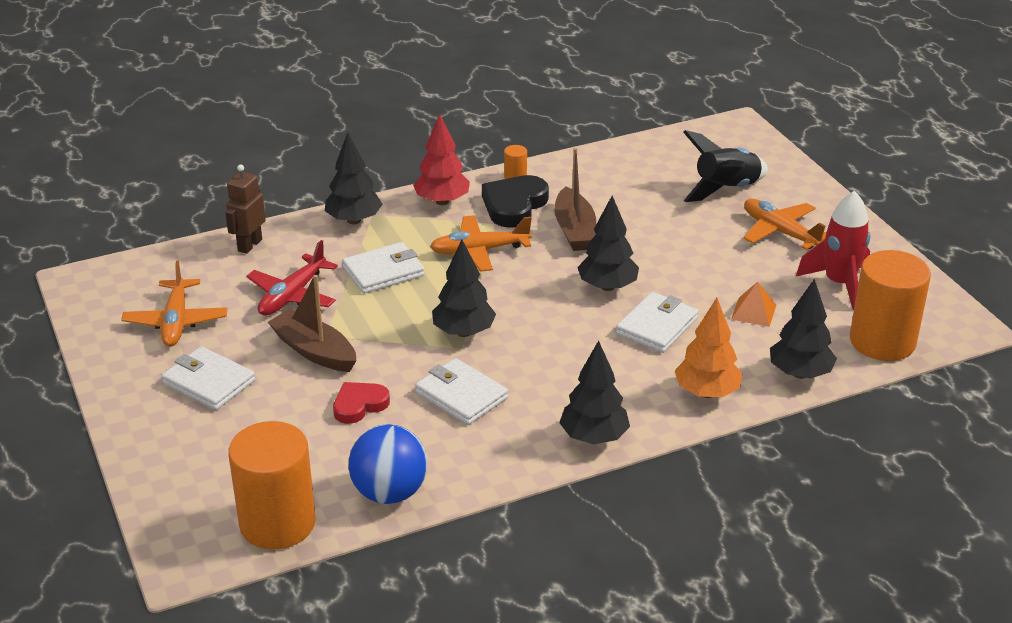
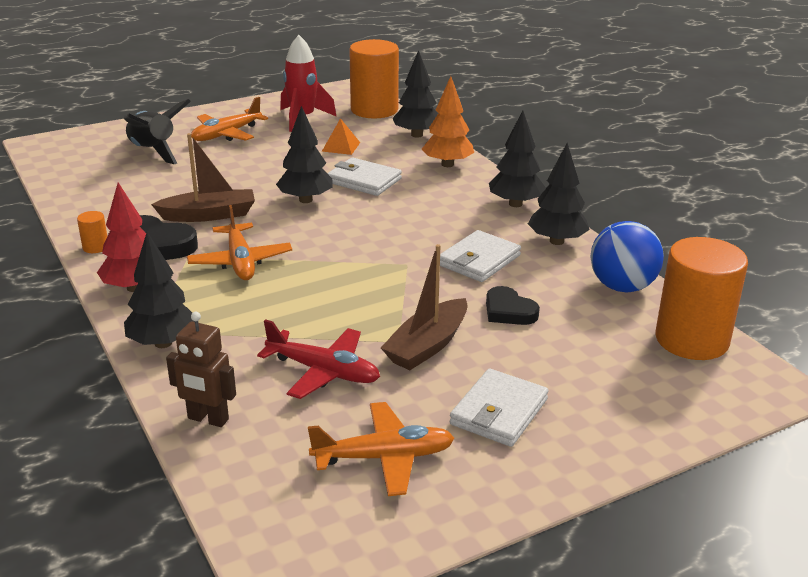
camera: 95 degrees left, 5 degrees down
red heart [333,382,390,424] -> black heart [486,286,540,325]
white wallet [342,242,424,294] -> none
black tree [432,240,496,337] -> black tree moved to [528,143,590,245]

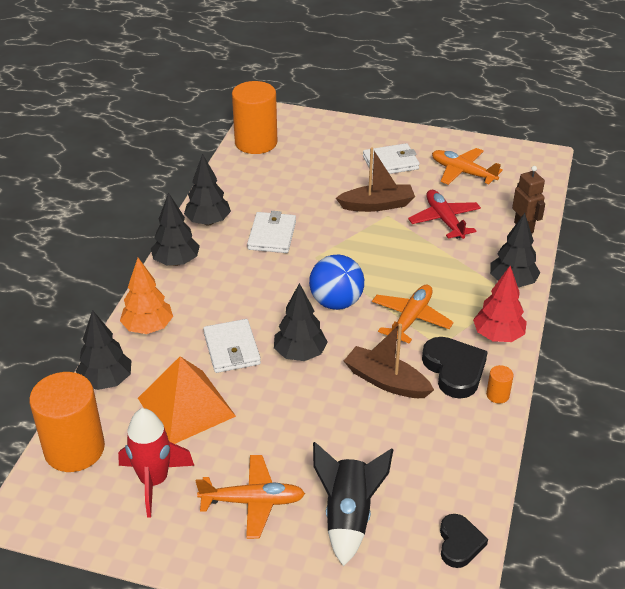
camera: 135 degrees left, 10 degrees up
orange pyramid [322,118,360,155] -> orange pyramid [138,356,236,444], size x2.12
white wallet [440,230,521,282] -> white wallet turned 75 degrees counterclockwise [247,211,296,253]
black heart [486,286,540,325] -> black heart moved to [440,514,488,568]
blue ball [591,221,664,292] -> blue ball moved to [309,255,364,310]

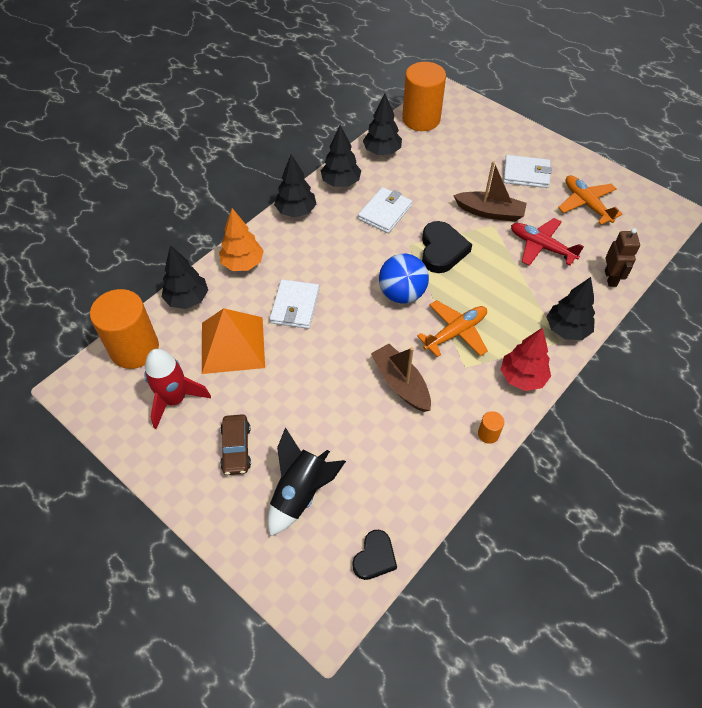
camera: 25 degrees right, 15 degrees up
orange plane [196,455,305,539] -> brown car [220,414,251,475]
black tree [274,283,327,361] -> black tree moved to [363,94,402,155]
red plane [408,190,481,239] -> red plane turned 60 degrees counterclockwise [511,218,584,266]
black heart [422,337,488,399] -> black heart moved to [422,221,472,273]

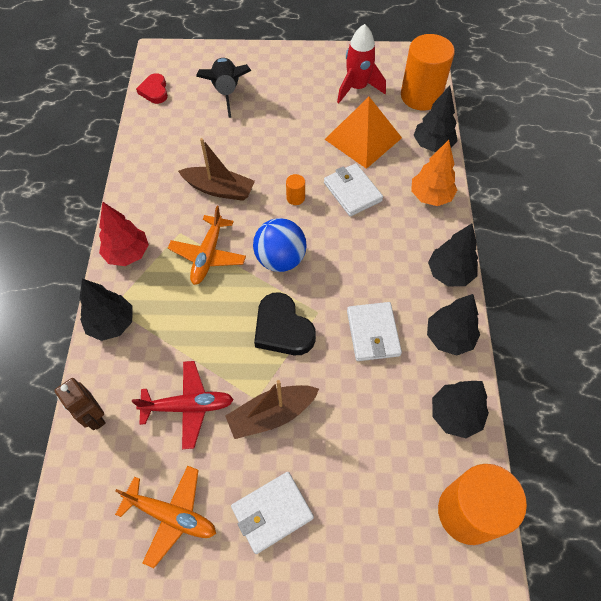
camera: 140 degrees right, 5 degrees up
brown car [220,414,251,475] -> none
black heart [353,530,397,580] -> red heart [136,73,168,104]
orange cylinder [478,411,504,444] -> orange cylinder moved to [286,174,305,205]

